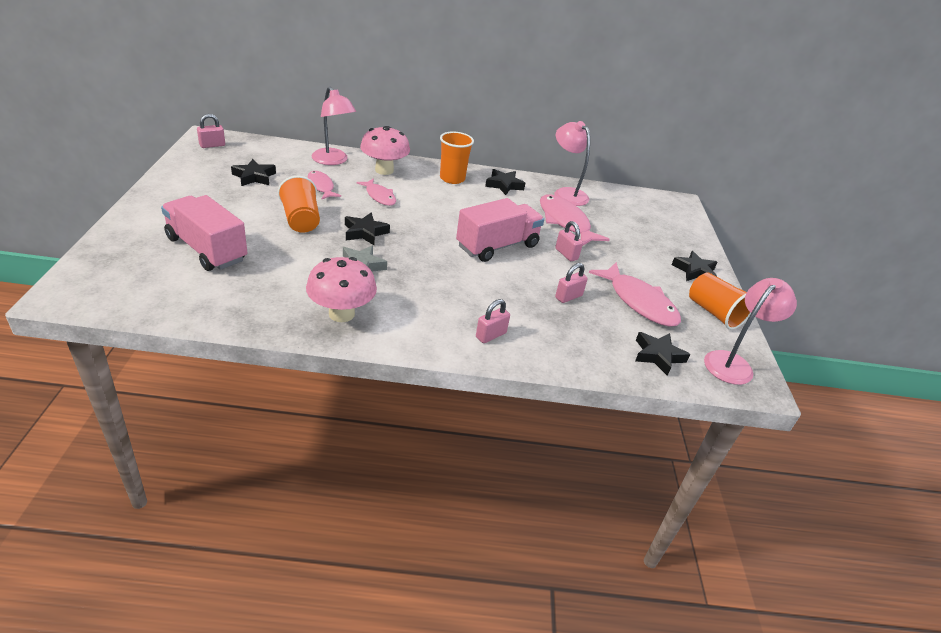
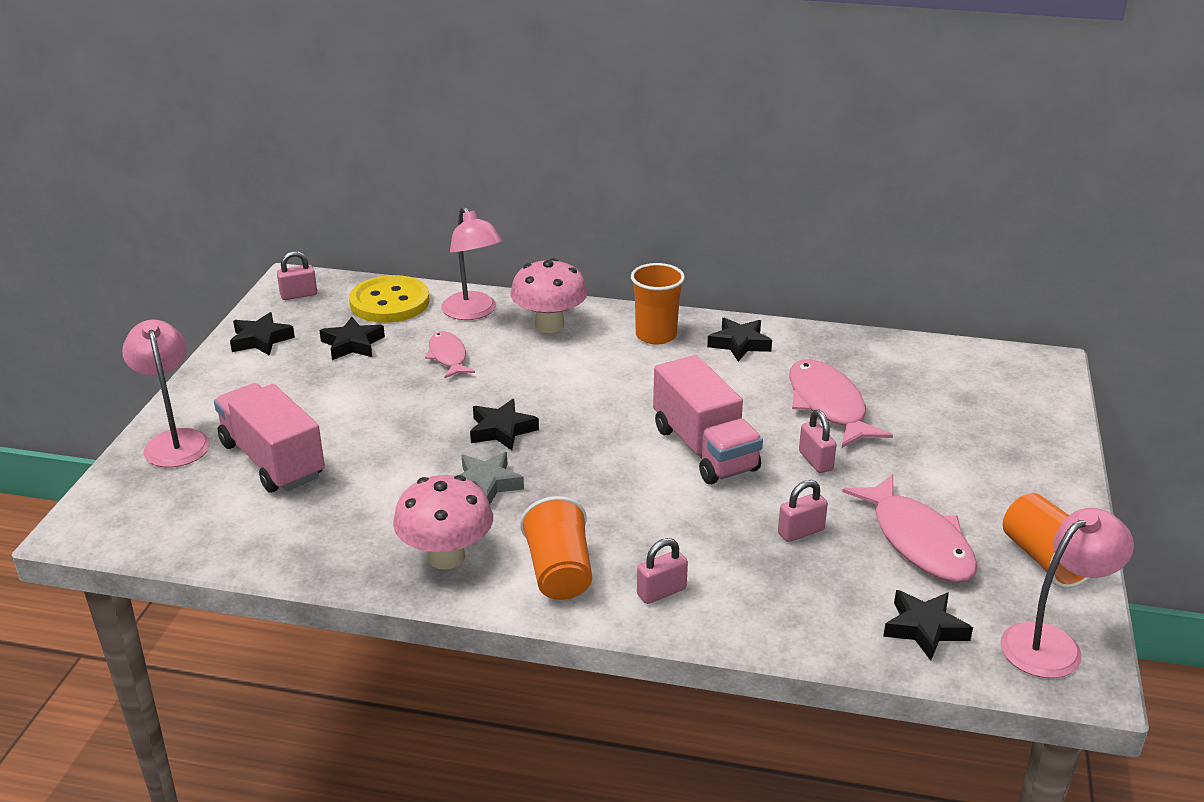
camera: 15 degrees right, 5 degrees down
orange cup [278,176,320,233] -> orange cup moved to [520,496,592,600]
pink fish [356,178,396,206] -> none
pink truck [456,198,544,262] -> pink truck turned 90 degrees clockwise [653,355,763,484]
pink lamp [555,121,590,206] -> pink lamp moved to [122,320,210,467]
black star [672,251,717,281] -> black star moved to [230,312,295,356]
none -> yellow button [349,275,430,323]

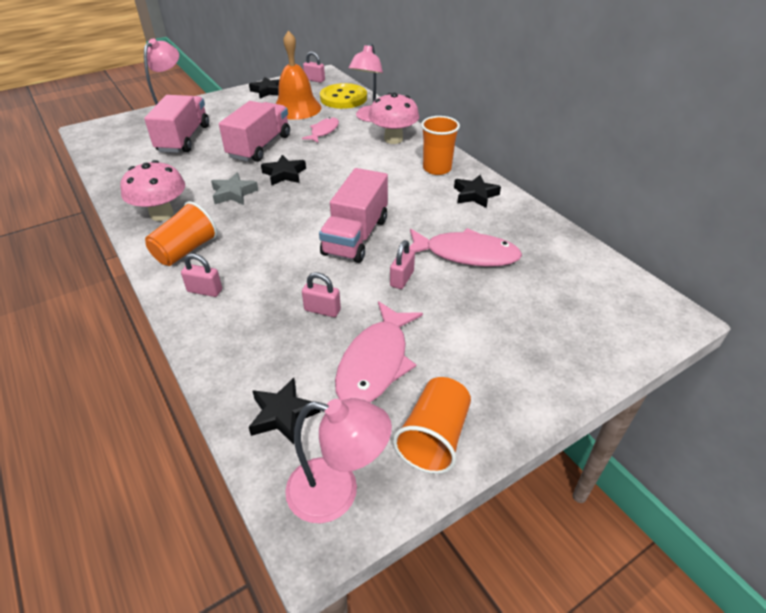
camera: 45 degrees right, 10 degrees up
black star [319,317,385,360] -> orange bell [276,30,321,120]
pink fish [789,359,893,448] -> pink fish turned 75 degrees clockwise [409,228,522,267]
none -> pink truck [219,101,290,162]

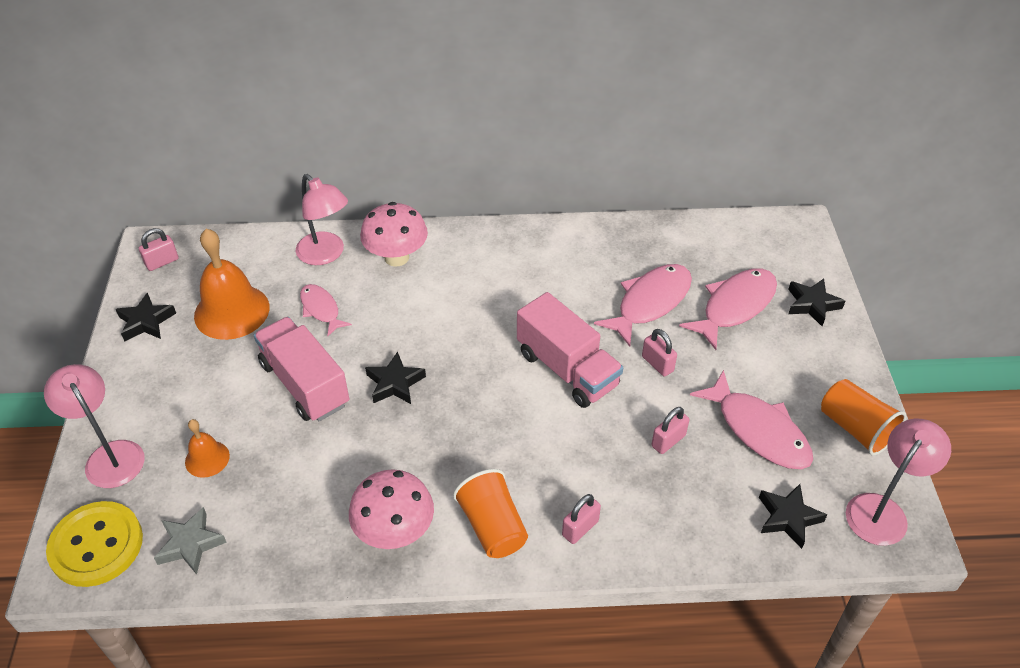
camera: 60 degrees left, 5 degrees up
pink truck [144,95,209,153] -> orange bell [185,419,230,478]
grey star [211,173,258,205] -> grey star moved to [154,507,227,575]
yellow button [320,83,367,109] -> yellow button moved to [46,501,143,587]
orange cup [421,116,460,175] -> none
black star [454,175,501,208] -> black star moved to [788,279,845,326]
none -> pink fish [679,268,777,350]

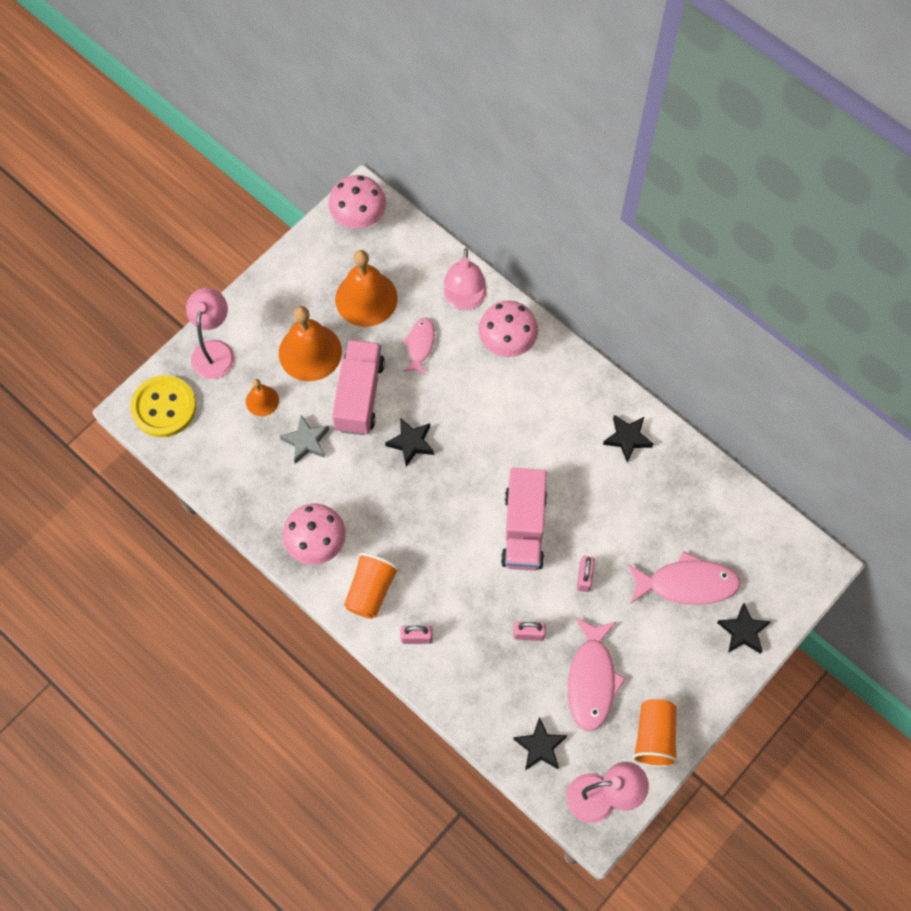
camera: 45 degrees right, 20 degrees up
black star [116,292,176,342] -> black star moved to [603,415,653,462]
pink padlock [139,228,179,271] -> pink mushroom [328,175,386,229]
grey star [154,507,227,575] -> grey star moved to [280,415,329,464]
pink fish [594,264,692,347] -> none
none -> orange bell [279,306,342,381]

